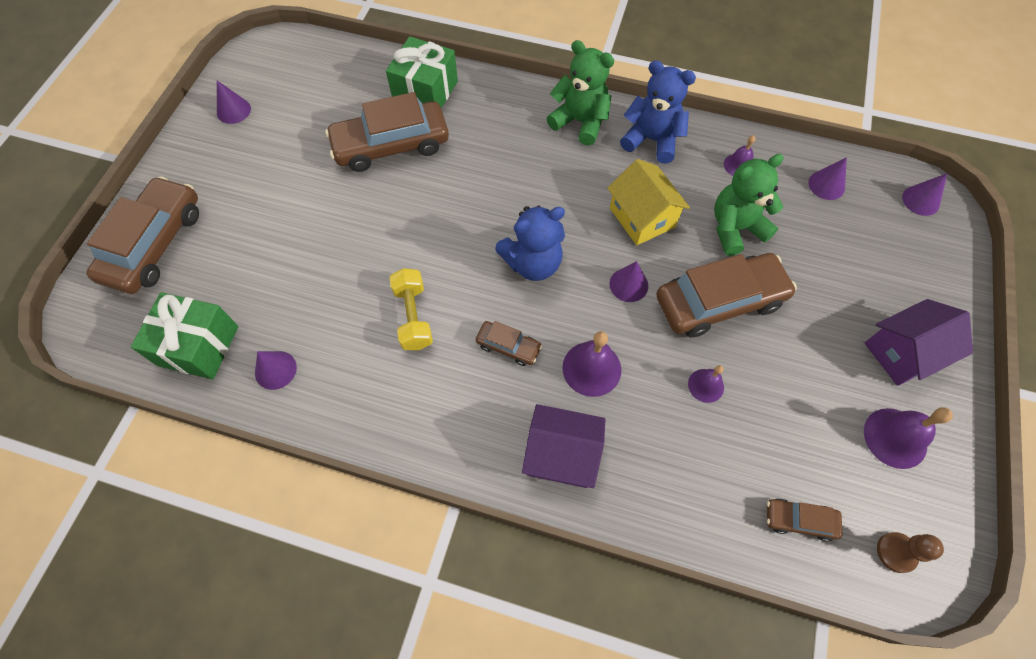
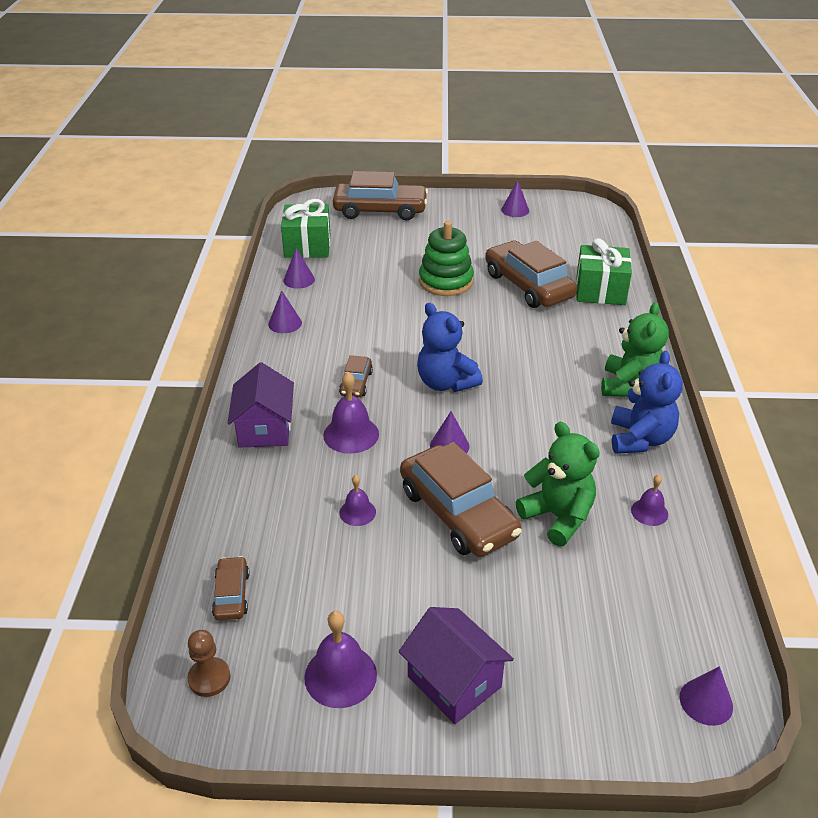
camera: 75 degrees right, 25 degrees down
yellow dumbbell [389,268,433,350] -> none
yellow house [607,159,690,245] -> none
purple cone [808,157,847,200] -> purple cone moved to [268,290,302,333]
none -> green stacking toy [419,221,474,296]

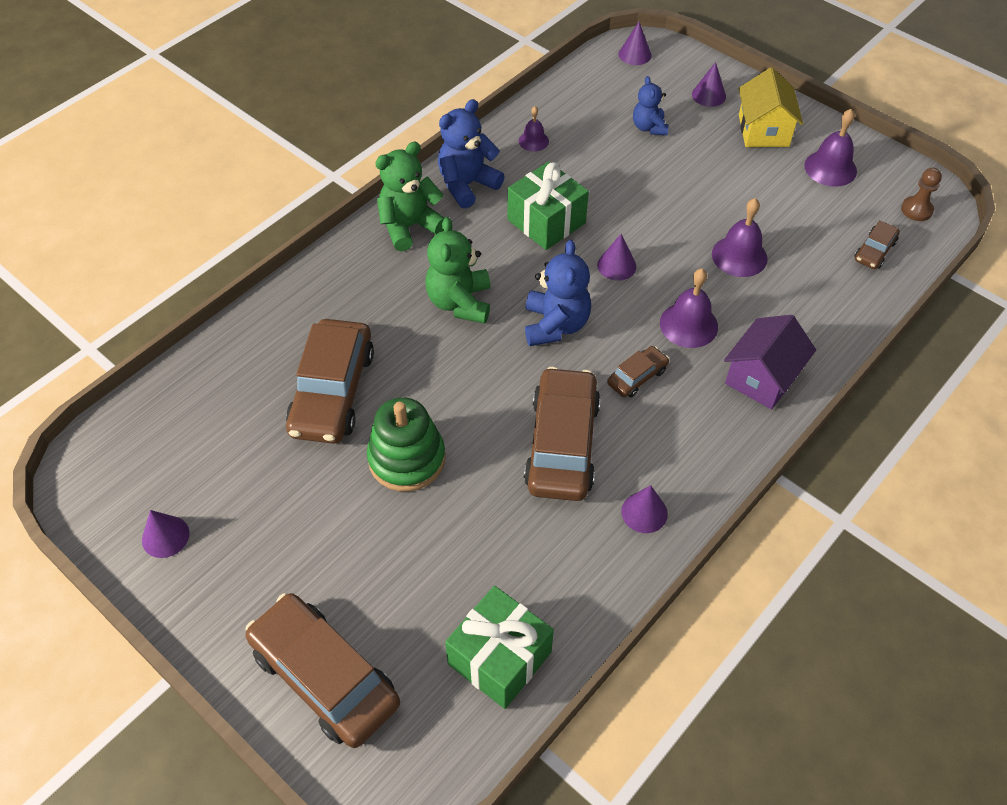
camera: 140 degrees left, 15 degrees up
purple cone [283,248,315,289] -> purple cone moved to [692,62,726,107]
purple bell [339,475,376,526] -> purple bell [712,198,768,277], size x1.67
purple house [399,607,514,724] -> yellow house [738,67,803,147]
brown car [400,442,522,557] -> brown car moved to [524,367,601,501]
green teddy bear [516,422,600,546] -> green teddy bear moved to [425,217,490,324]
green gift [576,238,632,305] -> green gift moved to [508,162,589,250]
none -> blue teddy bear [633,76,669,135]

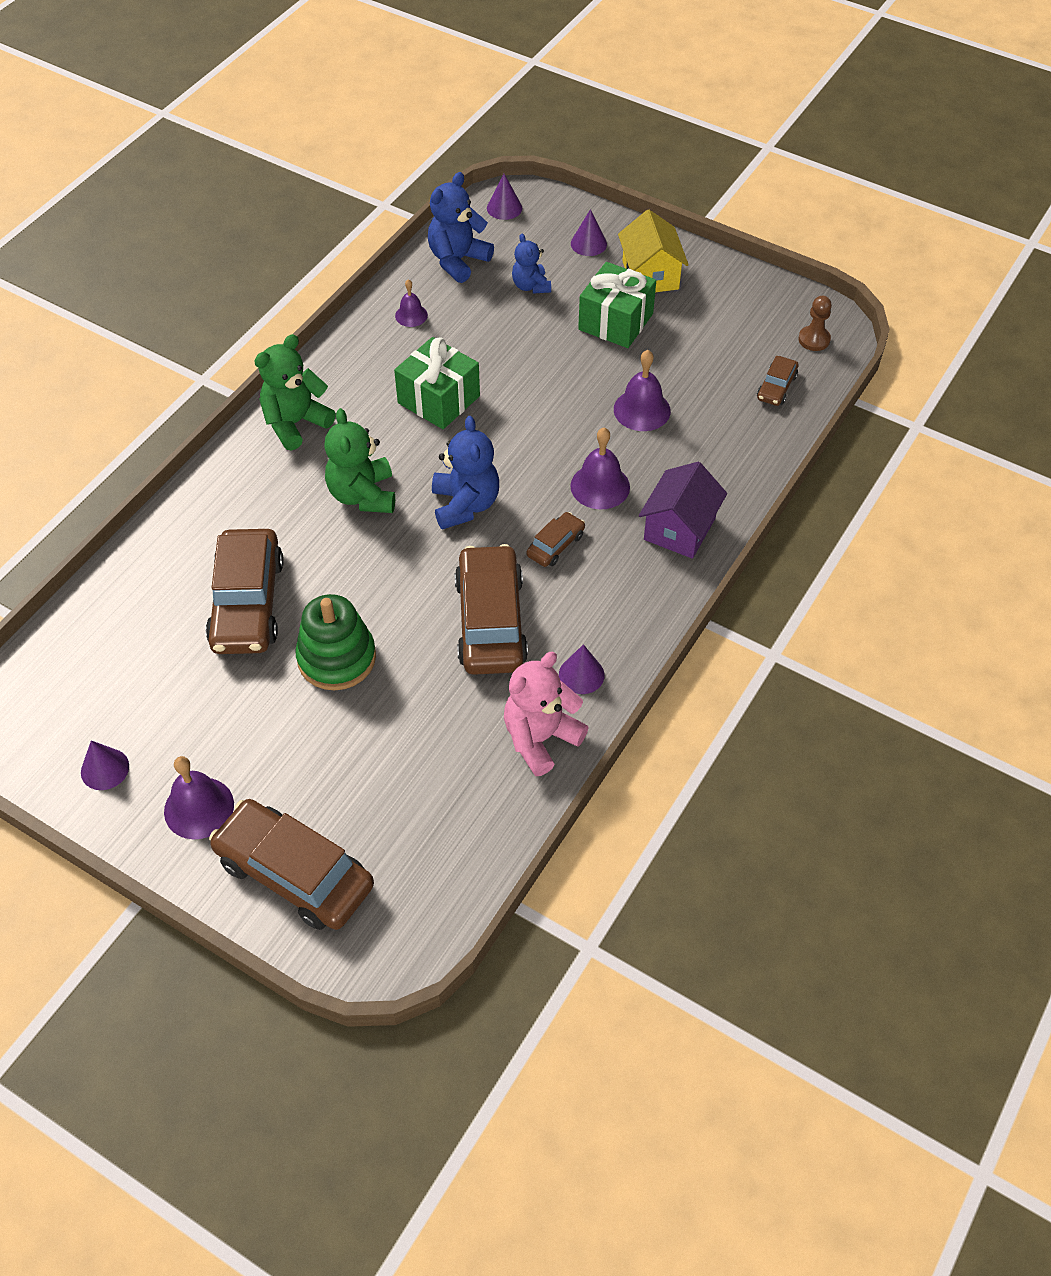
camera: 10 degrees left, 0 degrees up
blue teddy bear [438,99,505,209] -> blue teddy bear moved to [428,172,494,283]
green gift [445,586,554,709] -> green gift moved to [578,262,656,348]
purple cone [597,234,636,281] -> none
purple bell [804,109,857,187] -> purple bell moved to [164,756,234,839]
none -> pink teddy bear [504,652,589,776]

